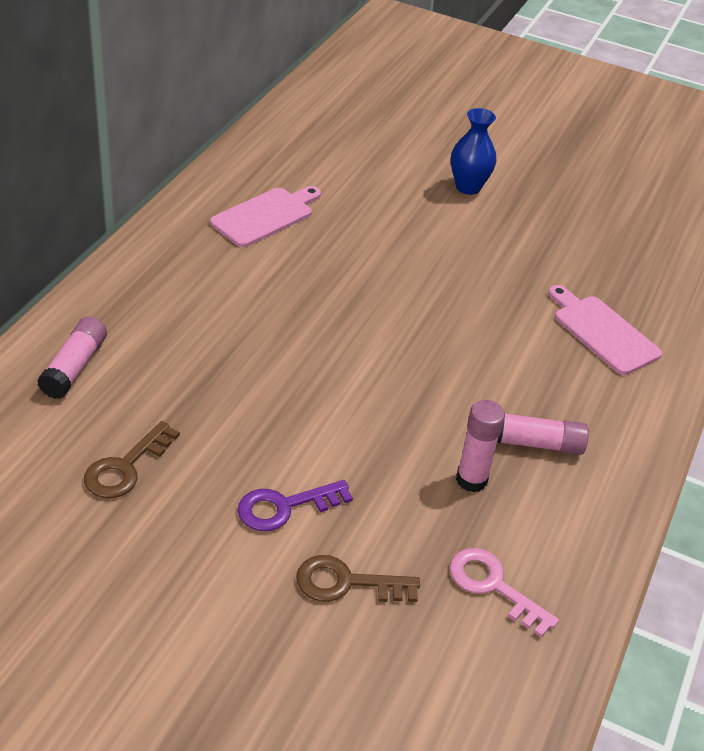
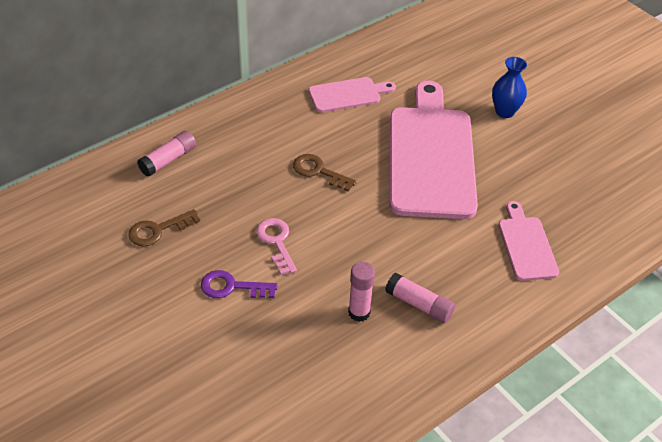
camera: 30 degrees right, 5 degrees up
brown key [296,555,420,602] -> brown key moved to [293,154,357,192]
pink key [449,548,559,638] -> pink key moved to [256,218,297,275]
none -> pink cutting board [390,81,478,219]

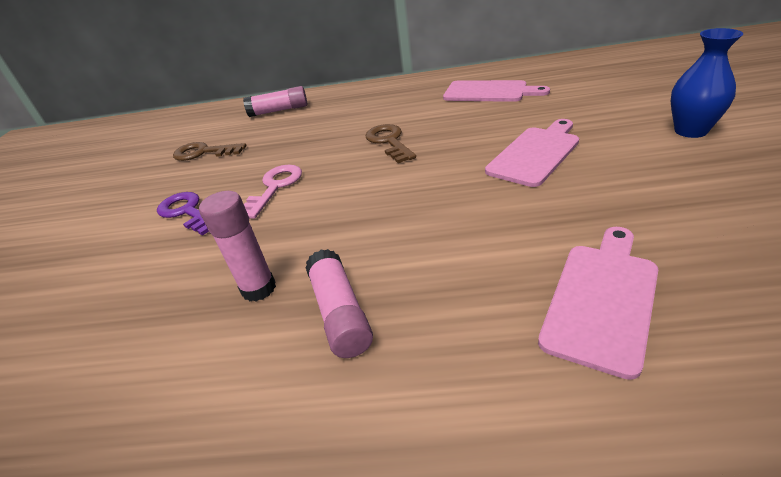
camera: 45 degrees right, 10 degrees down
pink cutting board [390,81,478,219] -> pink cutting board [485,119,579,187], size x0.48

